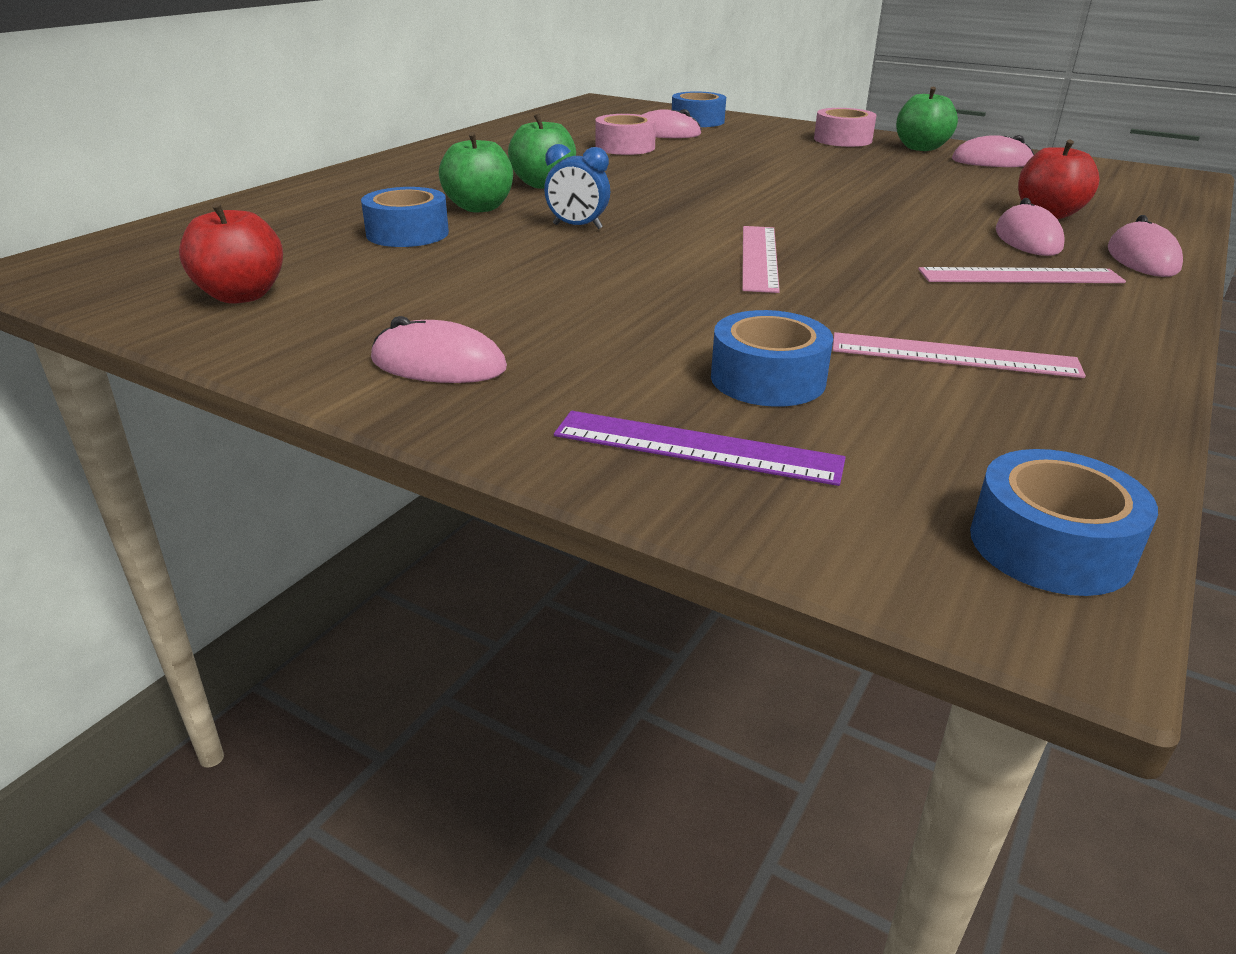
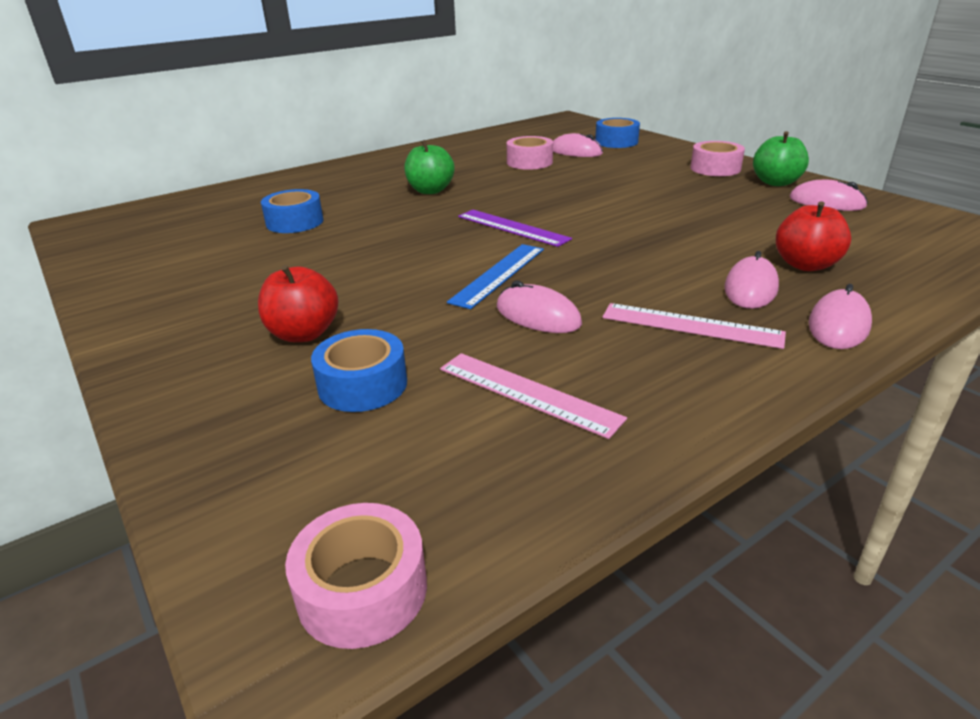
camera: 25 degrees right, 0 degrees up
red apple [179,202,283,304] -> red apple moved to [258,265,338,342]
pink mouse [371,316,507,383] -> pink mouse moved to [497,280,582,333]
green apple [439,132,513,213] -> none
blue clock [544,144,610,229] -> none
purple ruler [554,411,846,486] -> purple ruler moved to [458,210,572,247]
pink ruler [742,226,780,293] -> blue ruler [447,244,544,309]
blue tape [970,449,1158,596] -> pink tape [285,503,427,649]

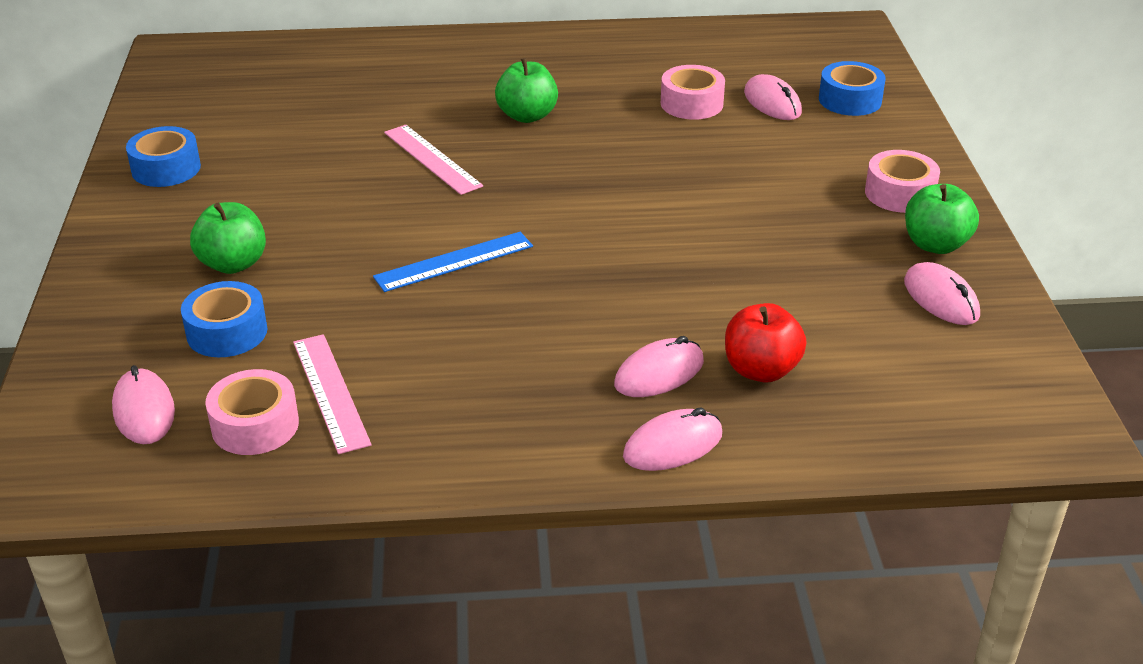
camera: 30 degrees right, 5 degrees up
red apple [258,265,338,342] -> green apple [190,202,266,274]
blue tape [261,189,324,233] -> blue tape moved to [126,126,201,187]
pink tape [285,503,427,649] -> pink tape moved to [205,369,299,455]
purple ruler [458,210,572,247] -> none
pink mouse [497,280,582,333] -> pink mouse moved to [112,365,175,444]
pink ruler [603,303,786,349] -> pink ruler moved to [384,125,483,195]

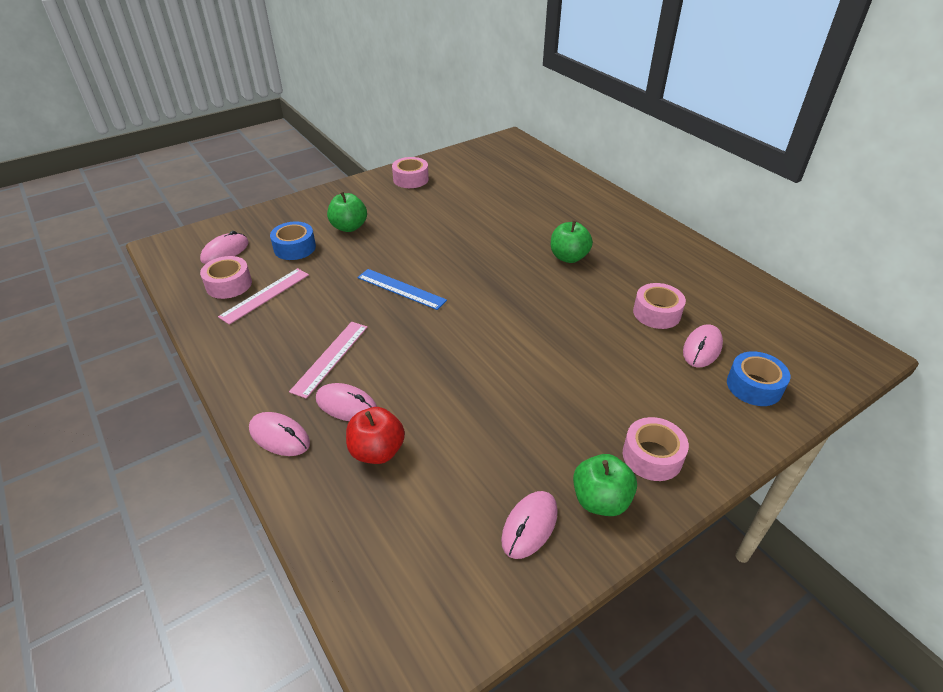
camera: 60 degrees right, 5 degrees up
blue tape [126,126,201,187] -> pink tape [392,157,429,188]
pink ruler [384,125,483,195] -> pink ruler moved to [289,322,367,399]

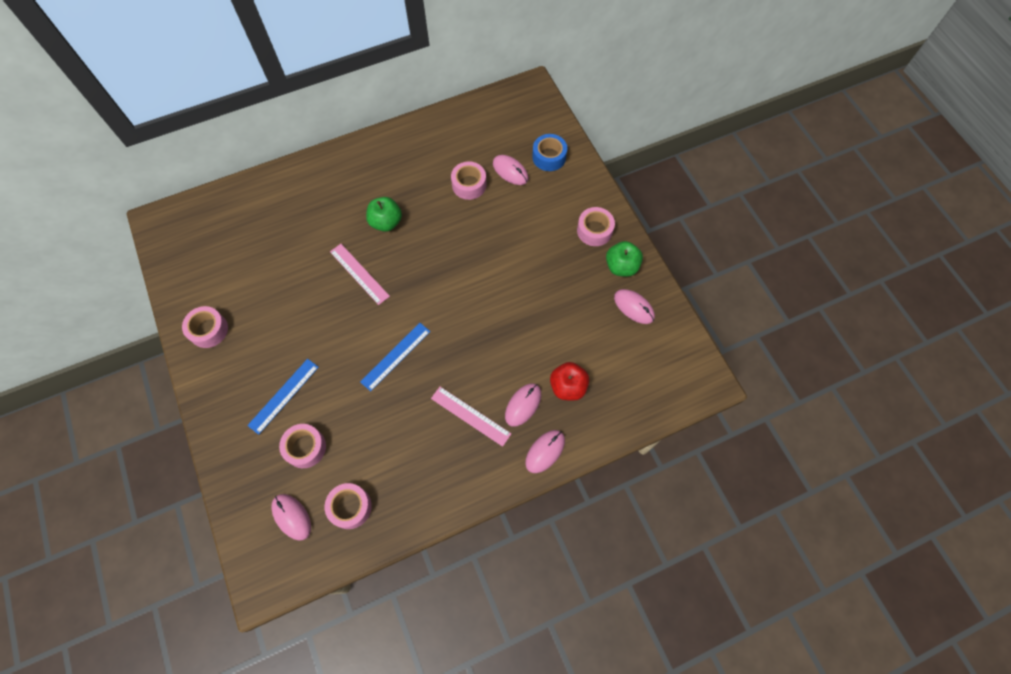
camera: 80 degrees left, 25 degrees up
pink ruler [218,268,309,325] -> pink ruler moved to [330,244,390,305]
blue tape [270,222,316,260] -> pink tape [279,424,326,468]
green apple [327,192,367,232] -> blue ruler [247,359,319,435]

